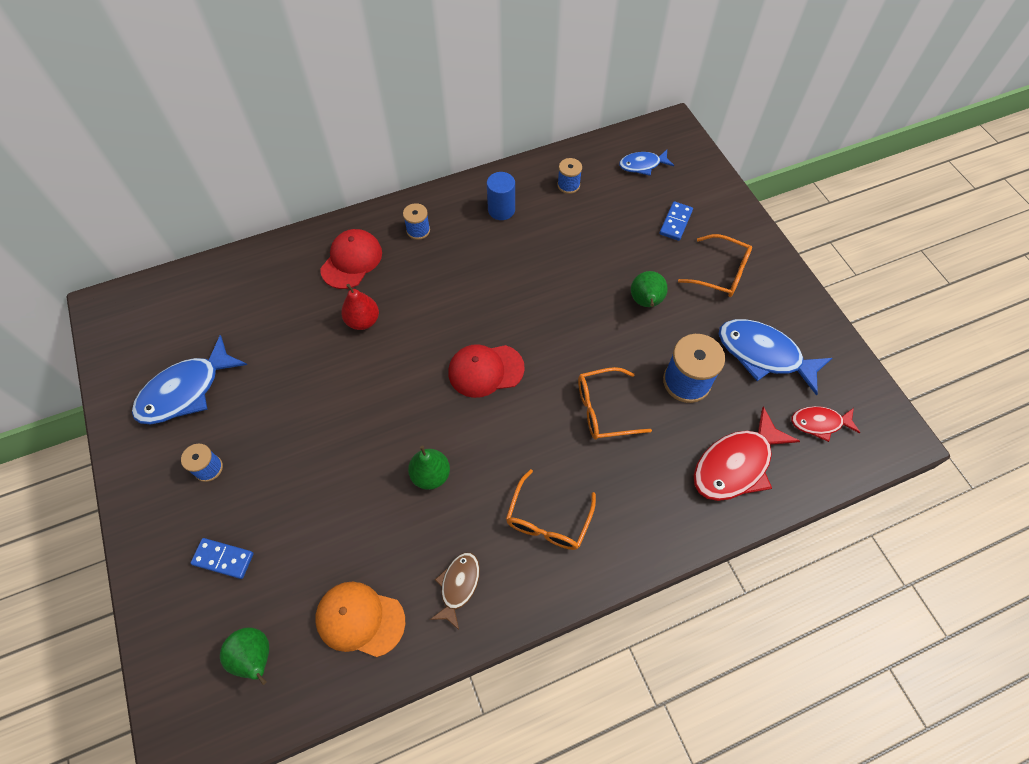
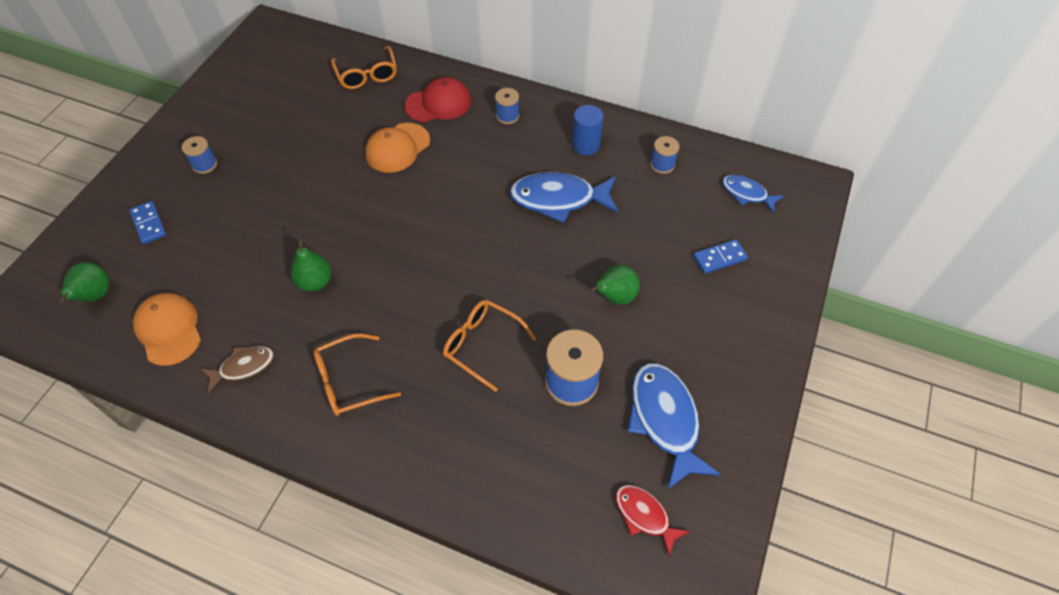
camera: 45 degrees right, 5 degrees down
blue fish [132,335,247,424] -> blue fish moved to [510,172,618,223]
red pear [341,284,379,330] -> orange cap [365,123,430,173]
red cap [448,344,525,398] -> none
orange glasses [678,234,752,297] -> orange glasses moved to [331,46,397,89]
red fish [694,406,800,501] -> none

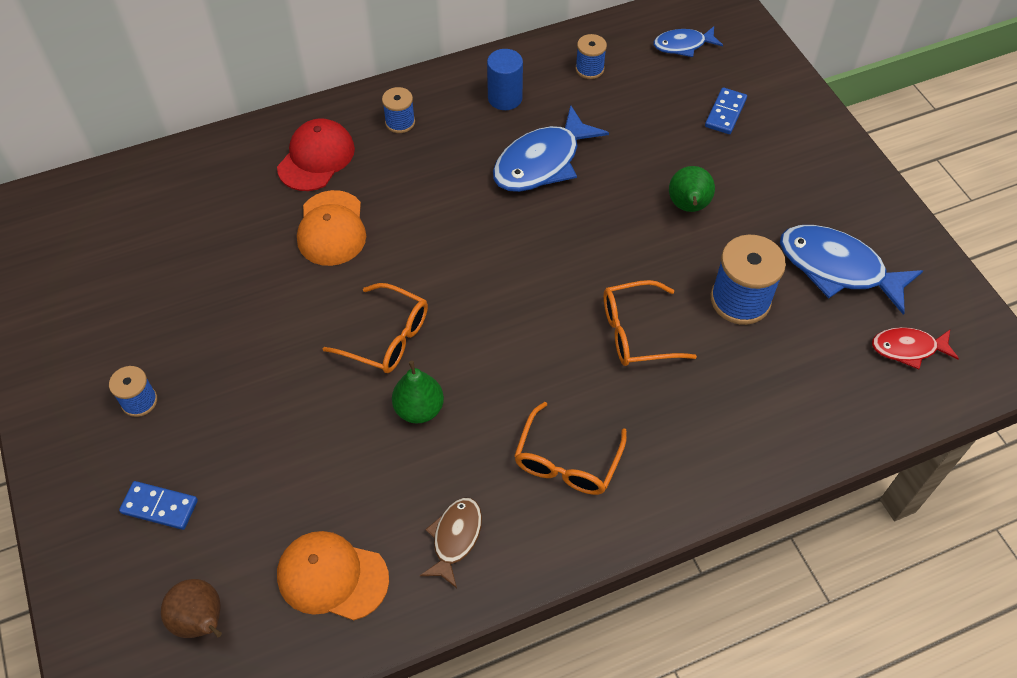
camera: 45 degrees left, 0 degrees up
green pear [59,262,110,303] -> brown pear [161,579,222,638]
orange glasses [331,46,397,89] -> orange glasses moved to [323,283,428,373]

